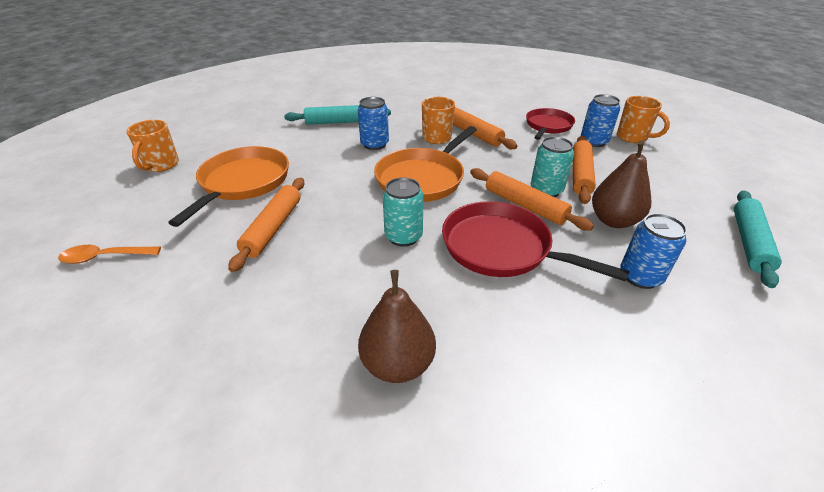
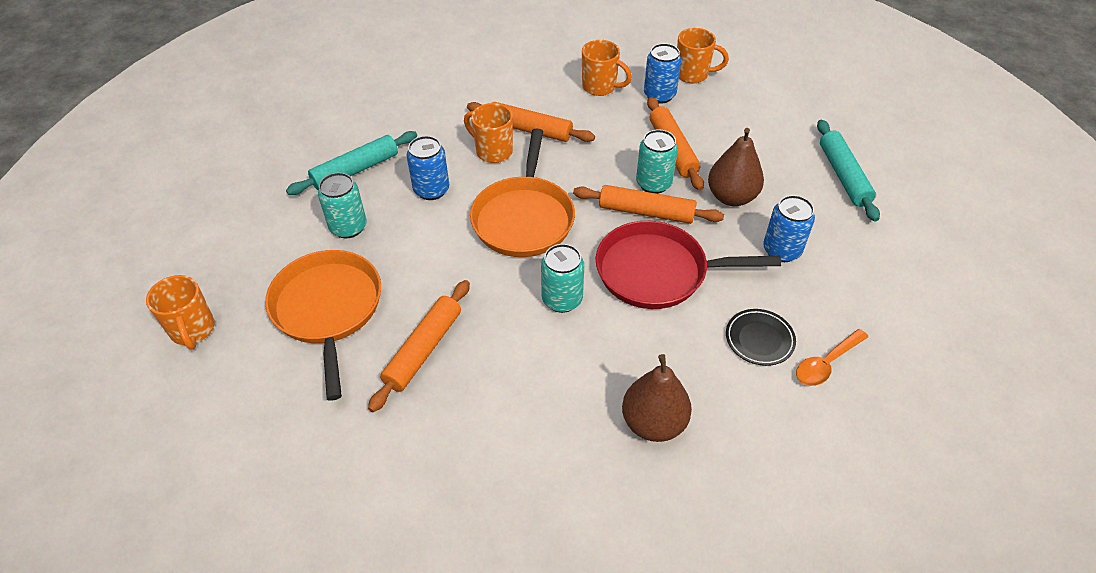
camera: 30 degrees left, 10 degrees up
orange spoon [58,245,161,264] -> orange spoon moved to [796,329,868,386]
orange rolling pin [228,178,304,272] -> orange rolling pin turned 45 degrees clockwise [368,280,470,412]
red pan [526,108,575,140] -> orange mug [582,40,632,96]
none -> turquoise can [318,172,367,238]
none -> black plate [726,309,796,366]

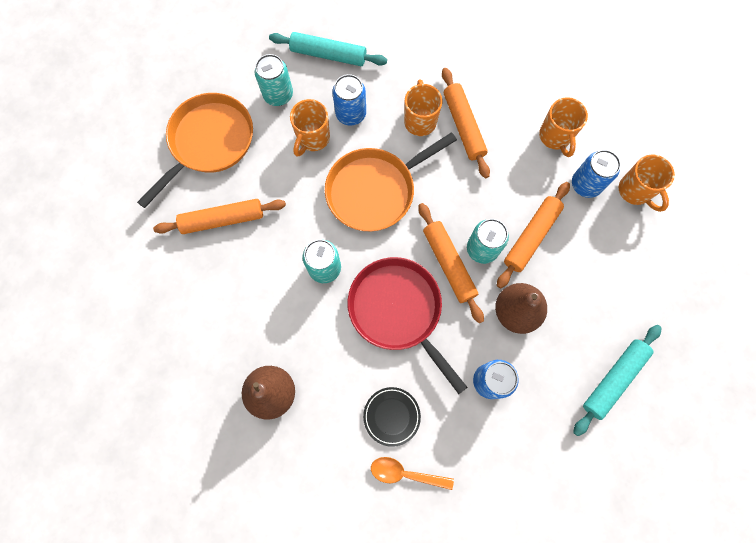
camera: 50 degrees right, 25 degrees up
orange mug [146,275,215,349] -> orange mug moved to [290,99,330,157]

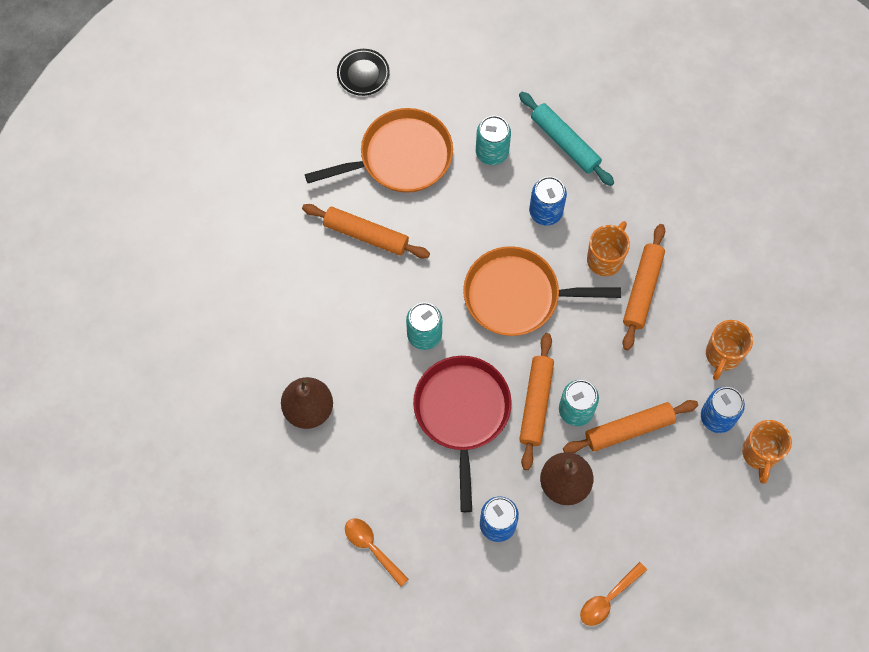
camera: 35 degrees right, 5 degrees down
orange mug [290,99,330,157] -> none
black plate [363,387,421,447] -> black plate moved to [337,49,390,96]
turquoise rolling pin [573,325,662,436] -> orange spoon [580,562,647,626]

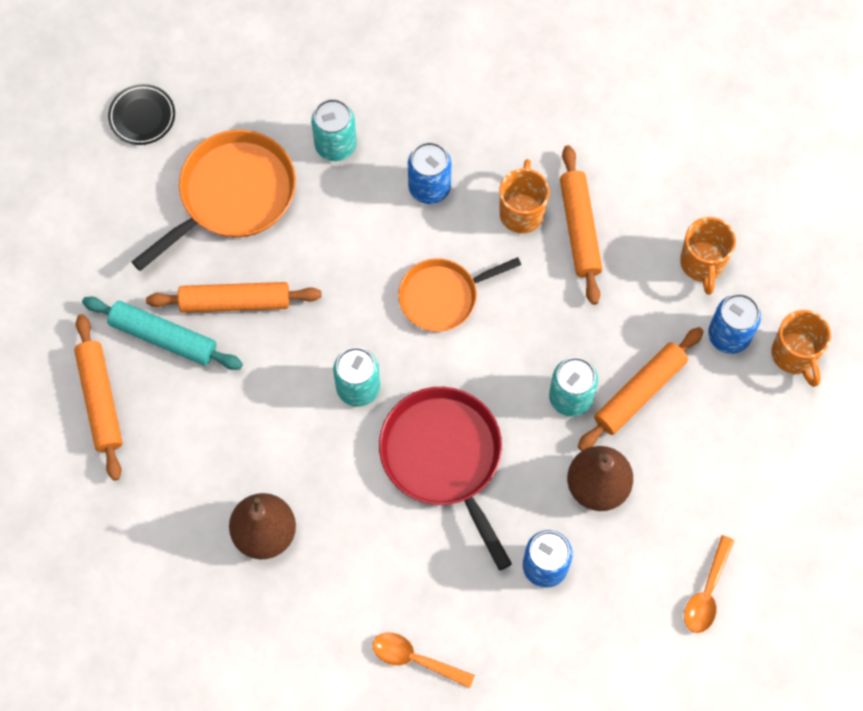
camera: 25 degrees left, 0 degrees up
orange pan [463,246,621,336] -> orange pan [398,257,521,332], size x0.66
turquoise rolling pin [519,92,614,186] -> turquoise rolling pin moved to [82,297,243,370]
orange rolling pin [519,333,554,470] -> orange rolling pin moved to [74,314,123,481]

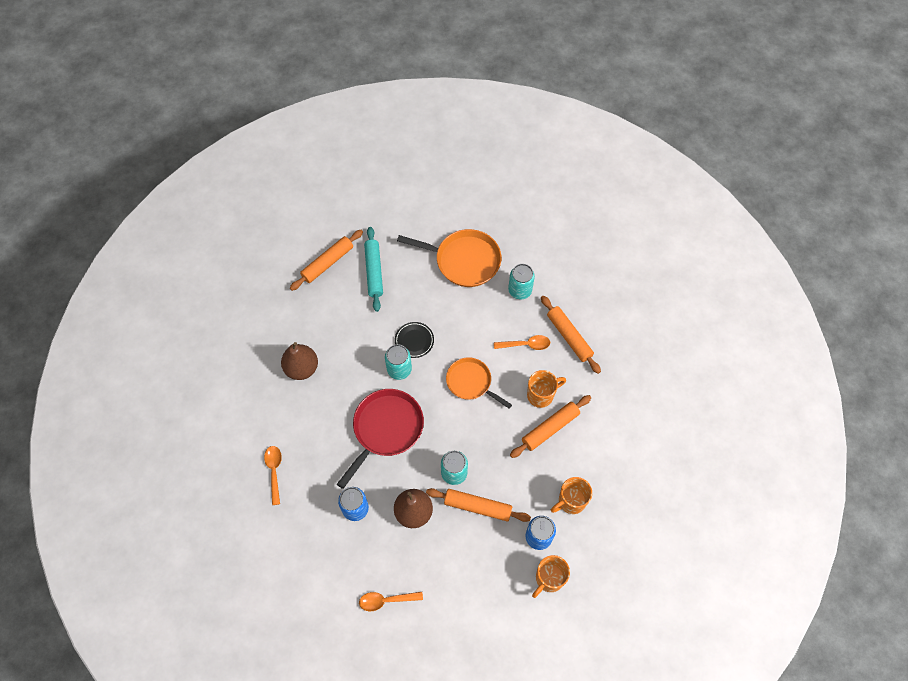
camera: 60 degrees right, 5 degrees down
black plate [108,84,175,145] -> black plate moved to [395,322,434,358]
orange rolling pin [146,282,322,313] -> orange rolling pin moved to [541,296,601,374]
blue can [408,142,451,204] -> orange spoon [494,335,550,350]

